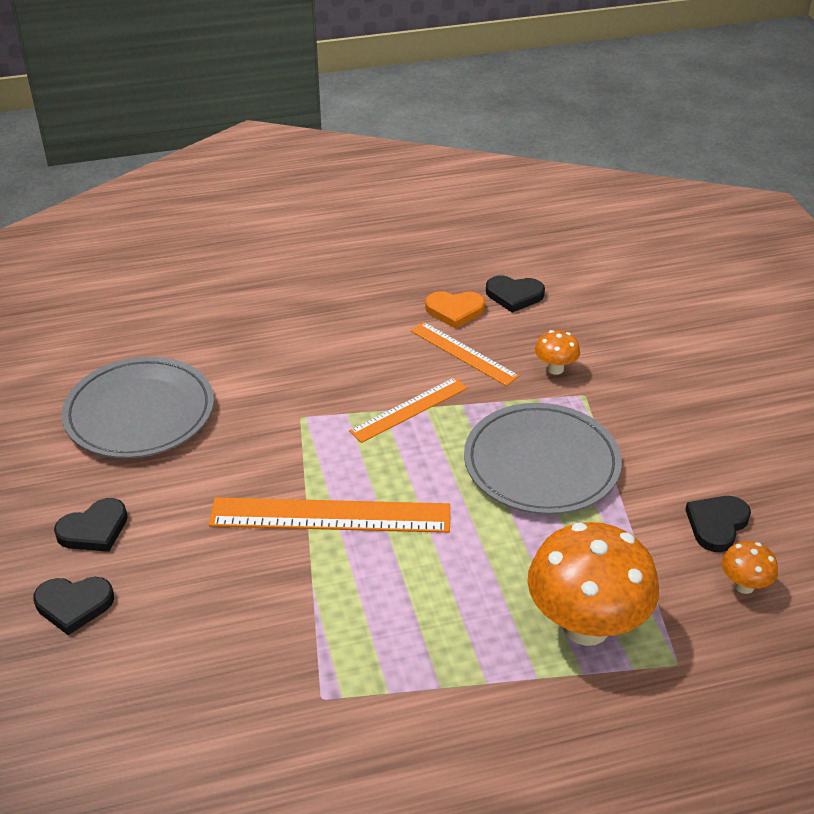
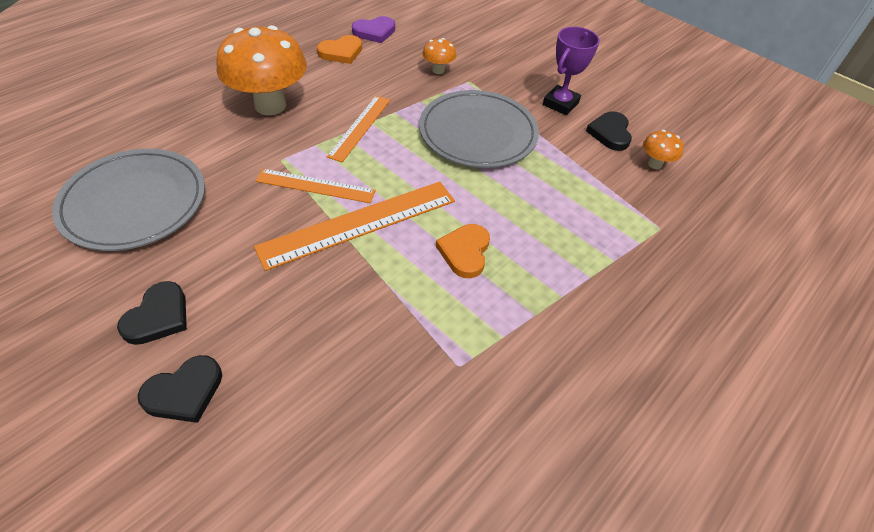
camera: 35 degrees left, 10 degrees up
orange ruler [411,322,519,386] -> orange ruler moved to [256,169,376,203]
black heart [486,275,545,313] -> purple heart [352,16,395,43]
orange mushroom [528,522,659,646] -> orange mushroom moved to [216,25,307,115]
none -> orange heart [436,224,490,278]
none -> purple trophy [543,27,600,115]

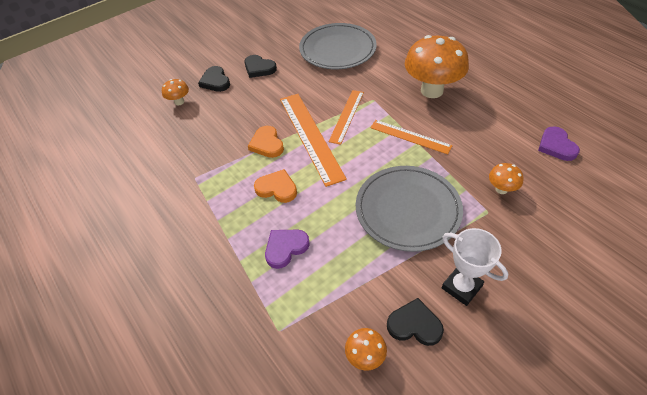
camera: 105 degrees right, 0 degrees up
orange heart [317,35,362,64] -> orange heart moved to [248,126,284,158]
purple trophy [543,27,600,115] -> white trophy [442,228,508,306]
none -> orange mushroom [162,79,189,106]
none -> purple heart [265,230,310,269]

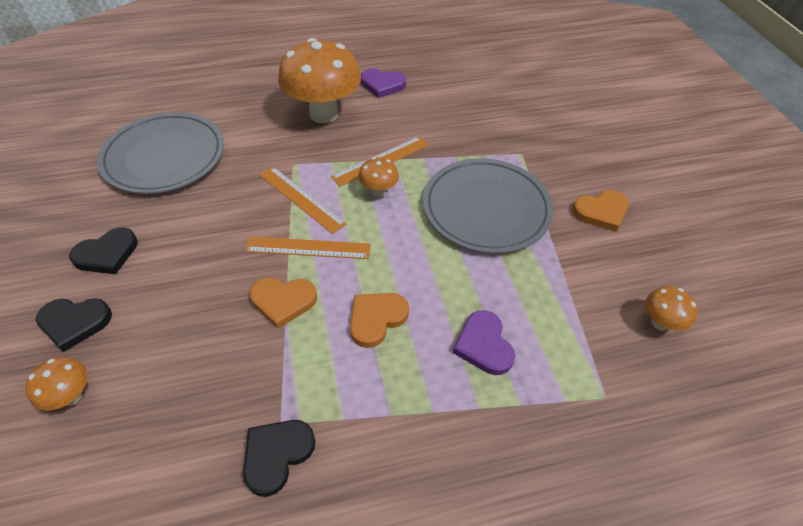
camera: 70 degrees left, 0 degrees up
orange ruler [280,94,347,187] -> orange ruler [245,237,371,259], size x0.61
black heart [387,298,444,346] -> black heart moved to [243,420,315,497]
white trophy [442,228,508,306] -> orange heart [572,190,629,232]
orange mushroom [489,163,523,194] -> orange mushroom moved to [358,157,399,197]
purple heart [538,126,580,161] -> purple heart moved to [361,69,406,98]

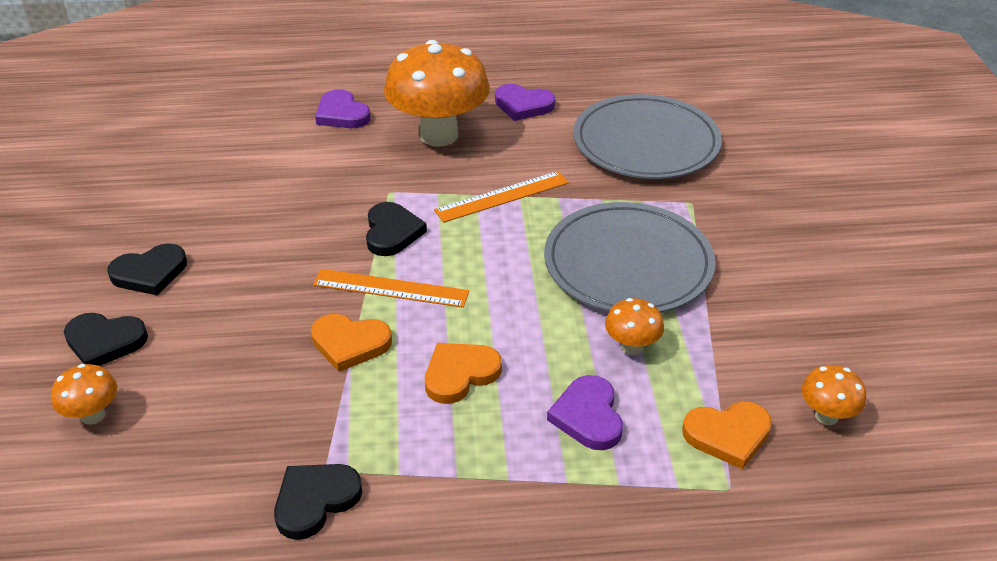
camera: 10 degrees right, 10 degrees down
grey plate [97,112,224,194] -> grey plate moved to [573,94,722,179]
orange ruler [260,167,347,234] -> black heart [366,202,427,256]
orange mushroom [358,157,399,197] -> orange mushroom moved to [605,298,664,355]
orange heart [572,190,629,232] -> orange heart moved to [682,402,772,469]
none -> purple heart [315,89,371,128]

